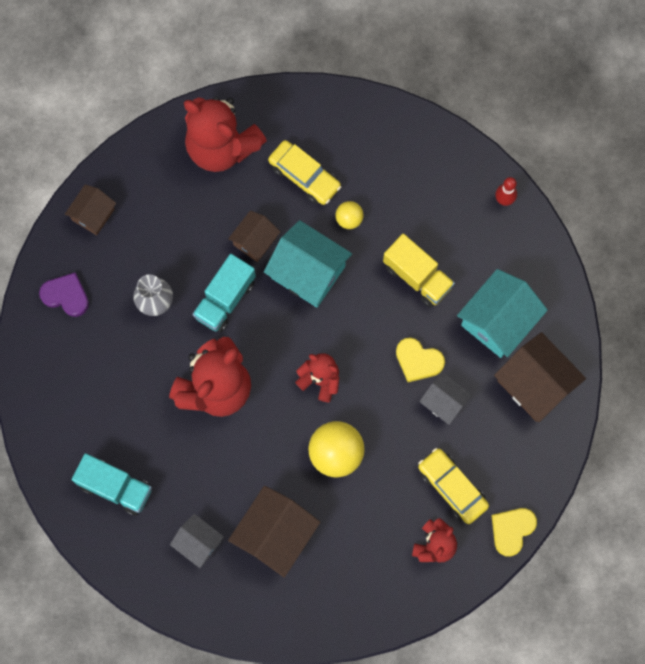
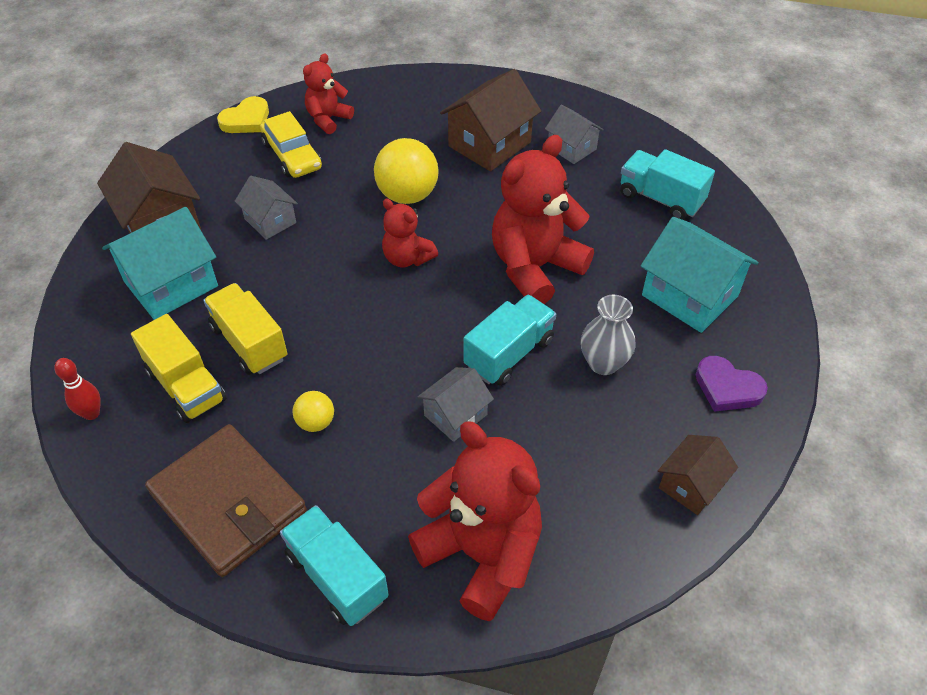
camera: 170 degrees left, 25 degrees down
brown house [228,210,280,262] -> grey house [418,367,494,442]
turquoise house [264,220,352,307] -> turquoise house moved to [641,217,758,333]
yellow car [268,140,341,205] -> none
yellow heart [396,338,445,382] -> none
none -> yellow truck [131,314,227,423]
none -> brown wallet [145,424,307,577]
none -> turquoise truck [280,505,389,626]

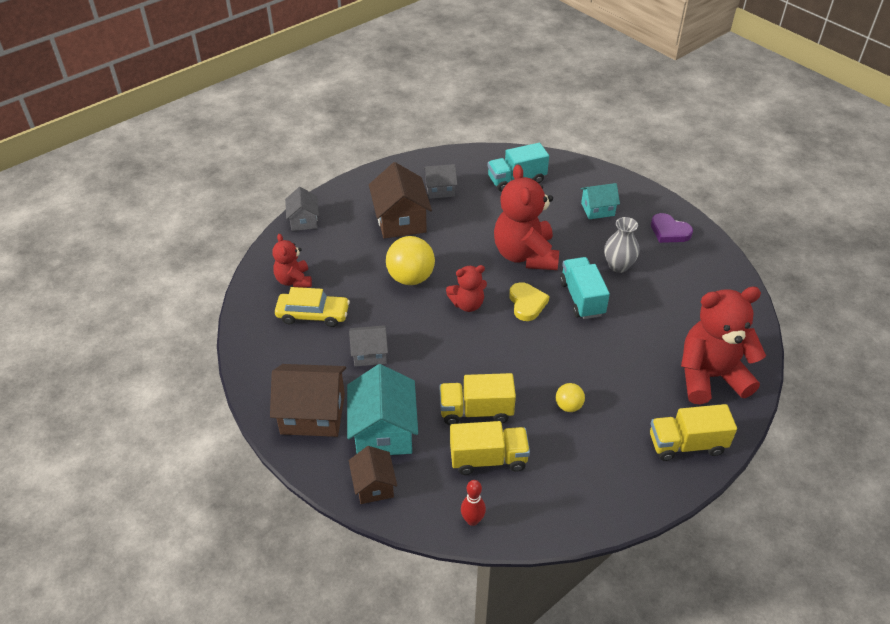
camera: 55 degrees left, 5 degrees down
brown wallet [145,424,307,577] -> none
yellow heart [217,96,269,133] -> yellow heart moved to [509,282,549,321]
turquoise truck [280,505,389,626] -> yellow truck [650,404,737,461]
grey house [418,367,494,442] -> grey house moved to [285,187,319,231]
turquoise house [641,217,758,333] -> turquoise house [581,183,620,219], size x0.59
brown house [658,435,738,515] -> brown house moved to [349,446,397,504]
purple heart [696,356,768,412] -> purple heart turned 60 degrees clockwise [651,213,693,243]

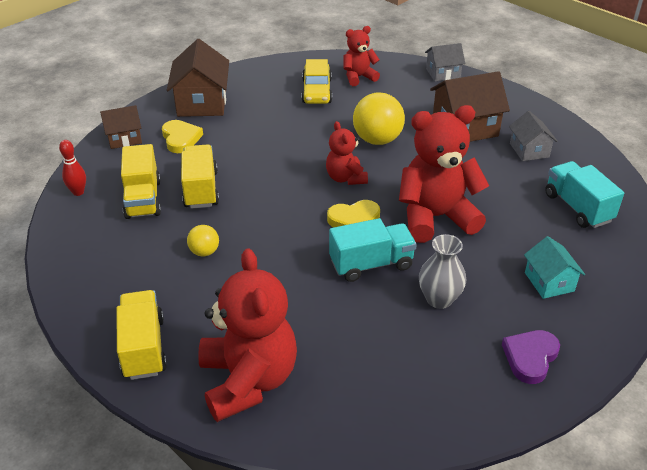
camera: 85 degrees right, 5 degrees down
turquoise house [347,364,418,455] -> yellow heart [162,120,203,153]
grey house [349,325,388,366] -> none

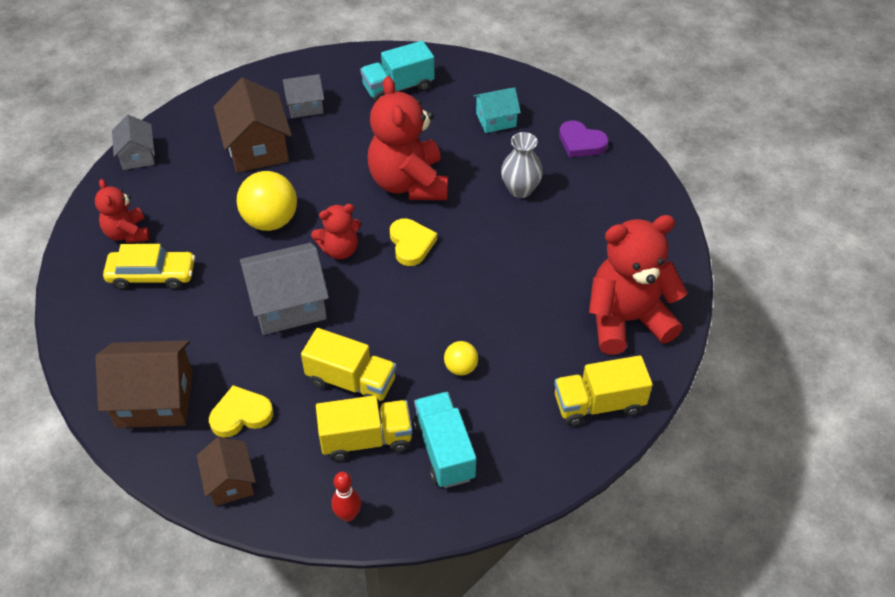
camera: 90 degrees left, 10 degrees up
yellow truck [181,144,219,209] -> yellow truck turned 150 degrees counterclockwise [301,328,396,406]
turquoise truck [329,218,417,282] -> turquoise truck moved to [413,392,476,488]
none -> grey house [240,243,329,335]

